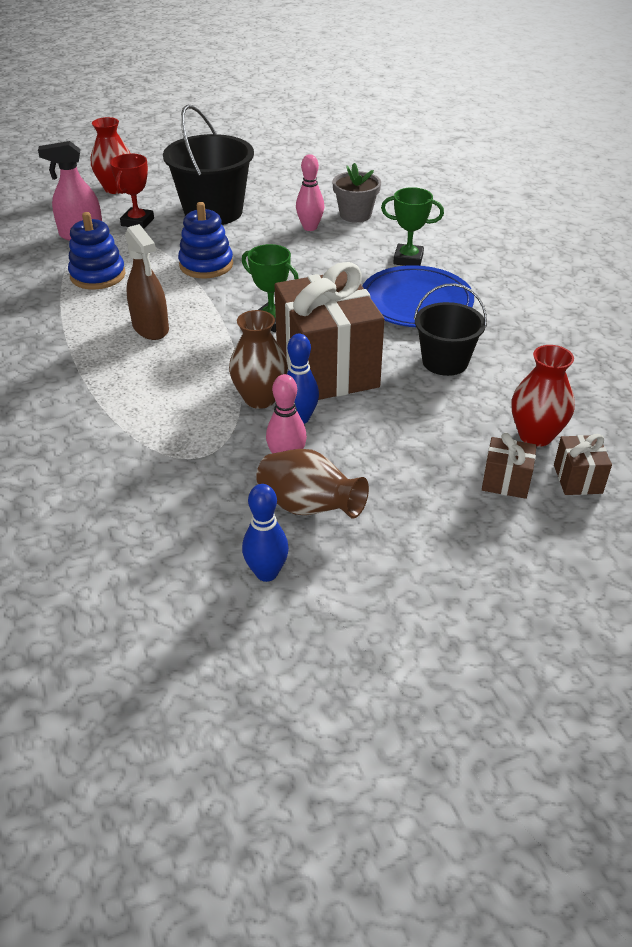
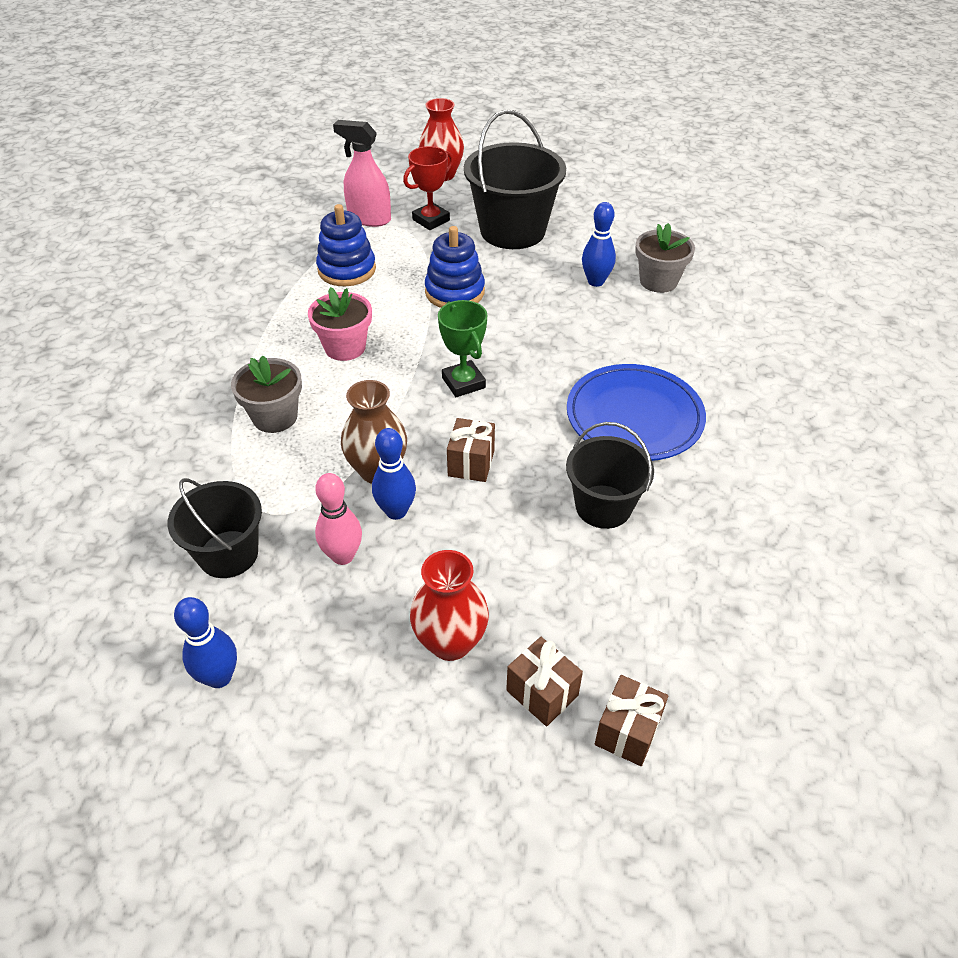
camera: 30 degrees right, 5 degrees up
brown spray bottle [125,224,169,340] -> pink flower pot [308,287,372,361]
brown vase [256,449,369,519] -> none
brown gift [275,262,384,400] -> brown gift [447,418,495,482], size x0.42
pink bowling pin [296,154,324,231] -> blue bowling pin [582,202,616,287]
green trophy [381,187,444,266] -> none
red vase [511,345,575,447] -> red vase moved to [410,550,489,661]
none -> black bucket [168,478,262,578]
none -> grey flower pot [231,355,302,433]

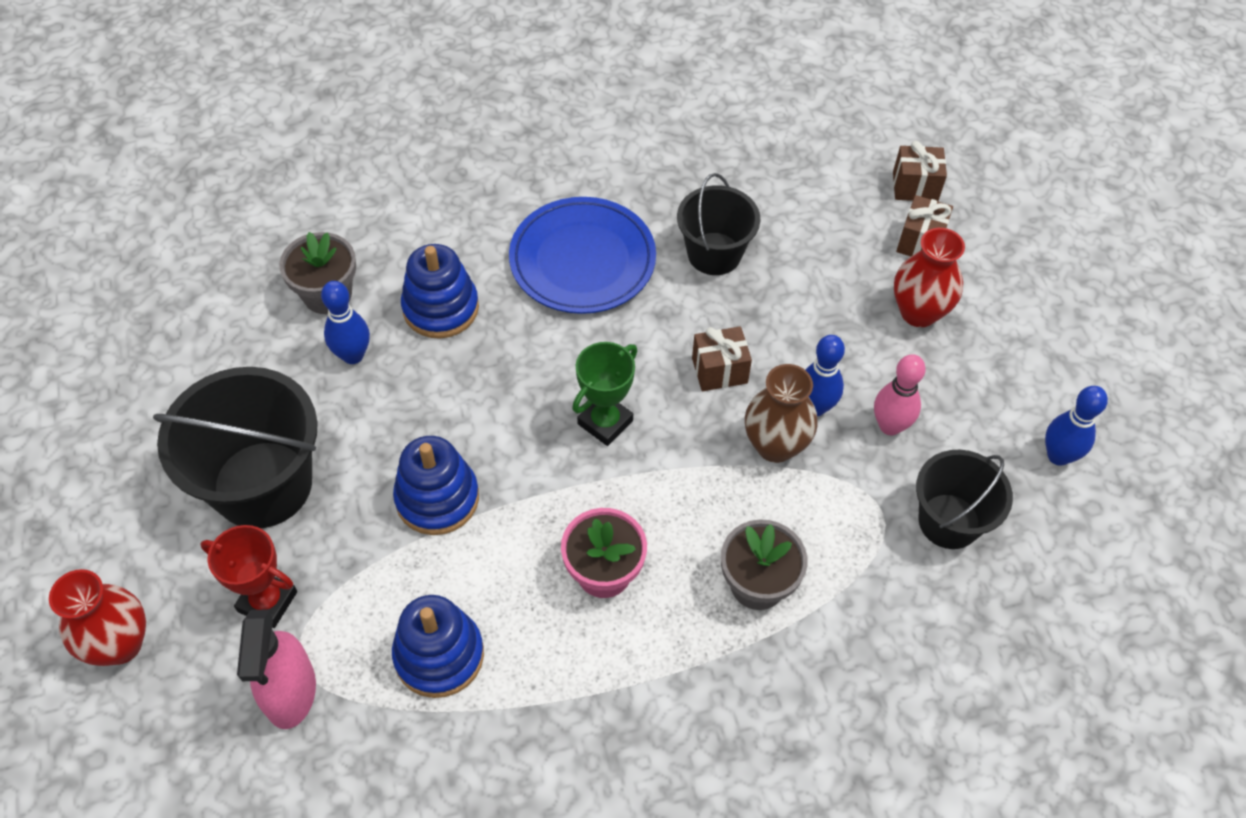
camera: 115 degrees left, 10 degrees up
none -> blue stacking toy [401,244,479,339]

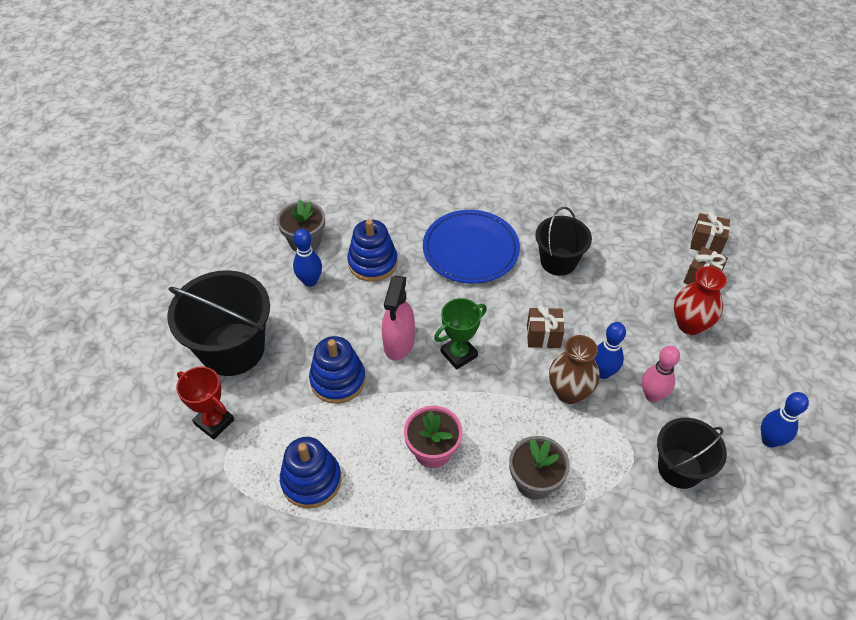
camera: 15 degrees right, 5 degrees down
red vase [49,569,146,666] -> none
pink spray bottle [237,609,316,729] -> pink spray bottle moved to [382,276,415,361]

